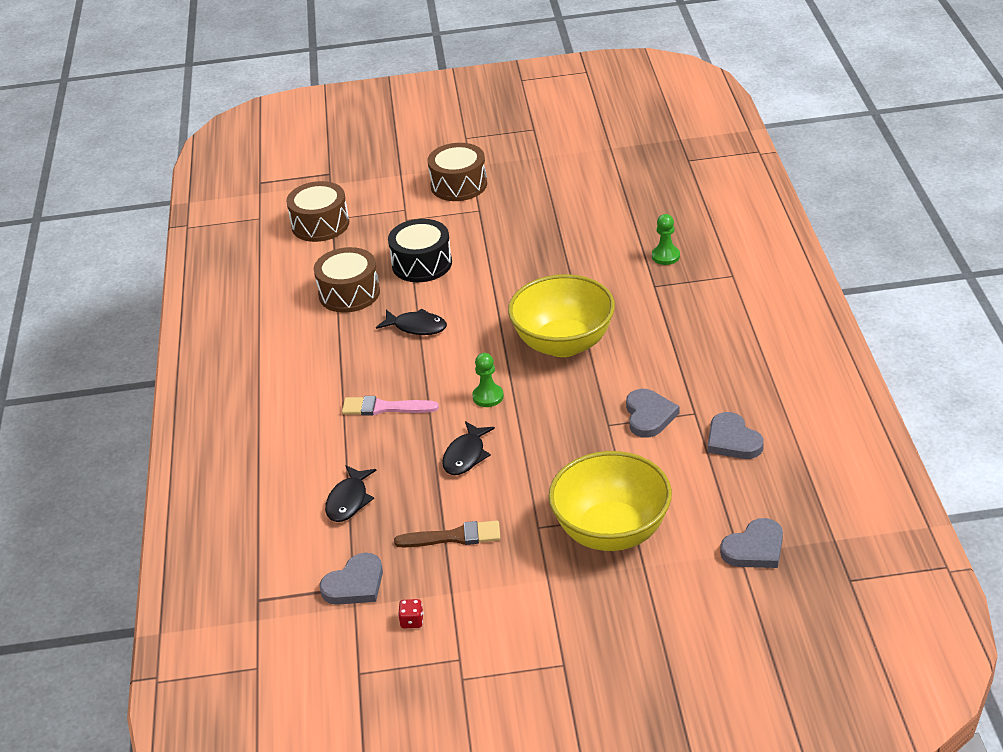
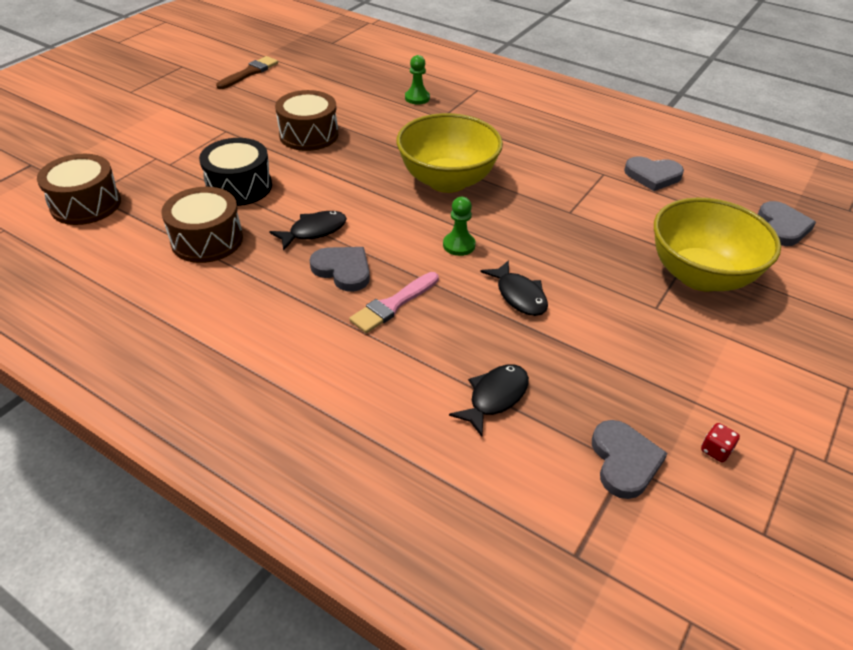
camera: 55 degrees left, 5 degrees up
black fish [325,465,377,522] -> black fish turned 105 degrees counterclockwise [449,364,529,437]
brown brush [394,520,501,547] -> brown brush moved to [216,56,278,89]
brown drum [427,143,487,201] -> brown drum moved to [275,90,338,151]
grey heart [626,389,679,438] -> grey heart moved to [310,247,370,292]

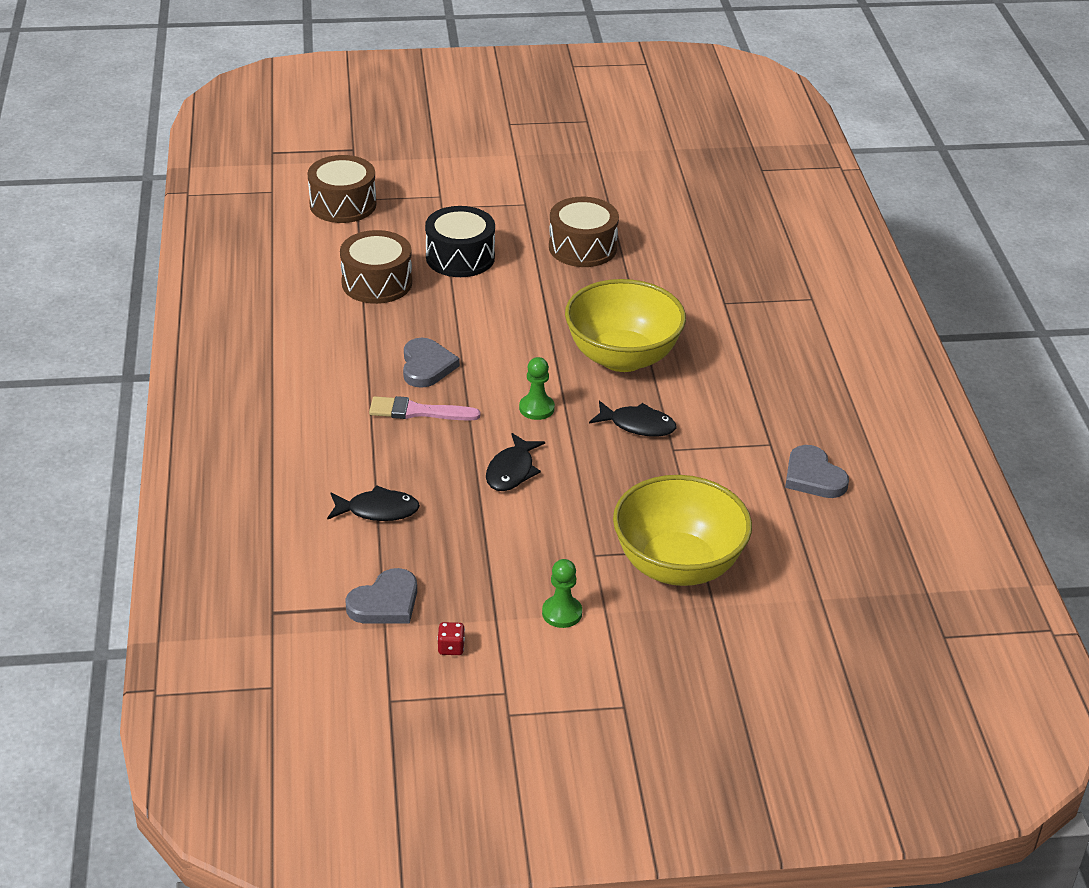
camera: 50 degrees right, 5 degrees down
brown brush [216,56,278,89] -> none
black fish [269,211,347,251] -> black fish moved to [589,401,676,437]
green pawn [405,55,430,105] -> green pawn moved to [542,559,582,628]
grey heart [758,201,816,246] -> none

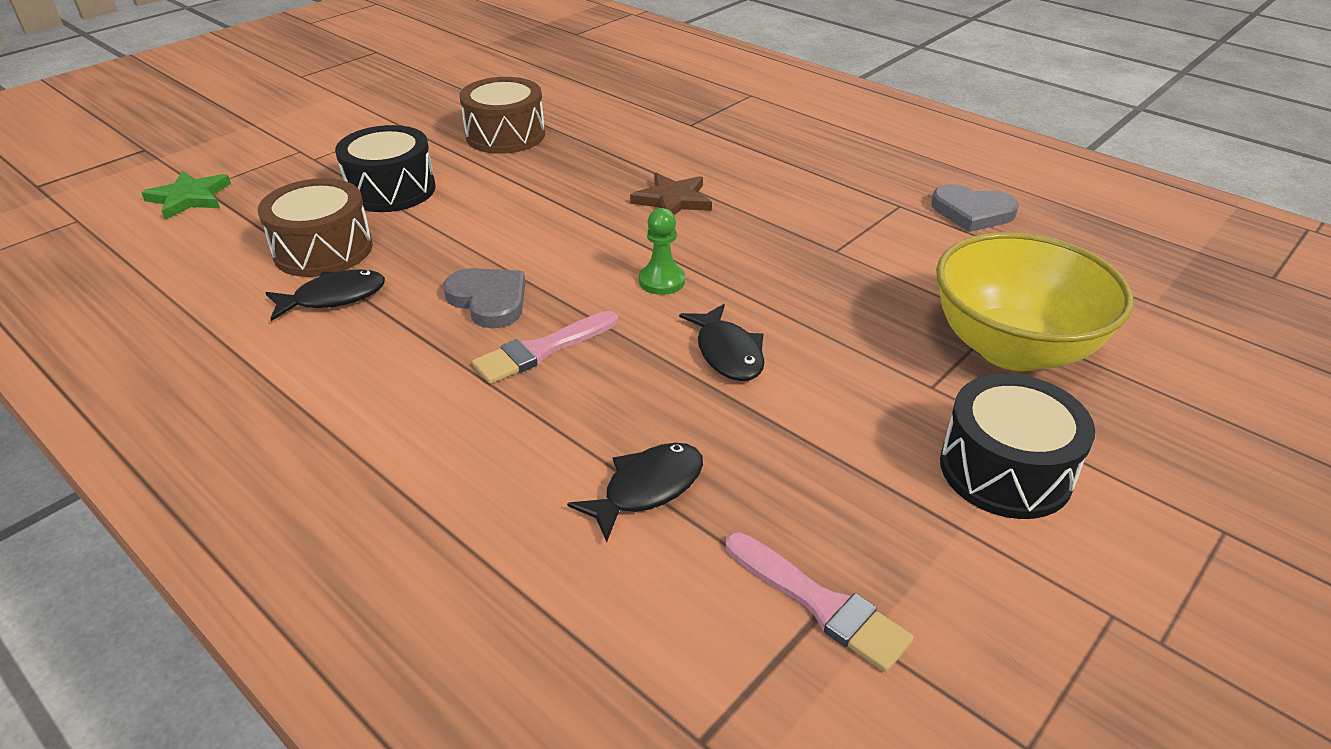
camera: 40 degrees left, 0 degrees up
brown drum [308,155,376,223] -> green star [141,171,231,220]
grey heart [345,568,417,624] -> pink brush [726,532,914,672]
red dice [437,622,465,655] -> none
green pawn [542,559,582,628] -> black drum [940,374,1095,519]
yellow bowl [565,279,686,372] -> brown star [630,173,712,215]
black fish [589,401,676,437] -> black fish moved to [265,270,385,321]

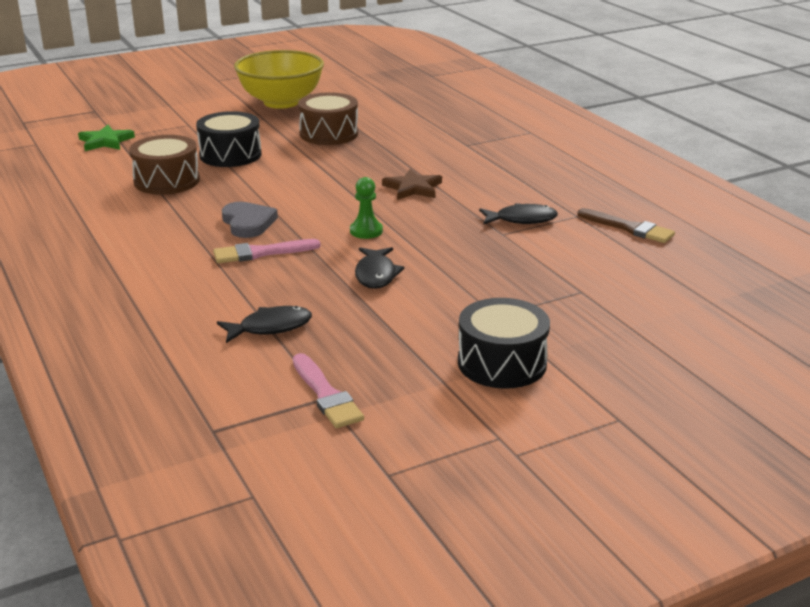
camera: 20 degrees right, 10 degrees down
black fish [265,270,385,321] -> black fish moved to [479,203,558,225]
grey heart [931,184,1019,232] -> brown brush [577,208,675,243]
yellow bowl [936,232,1133,371] -> yellow bowl moved to [234,50,324,109]

